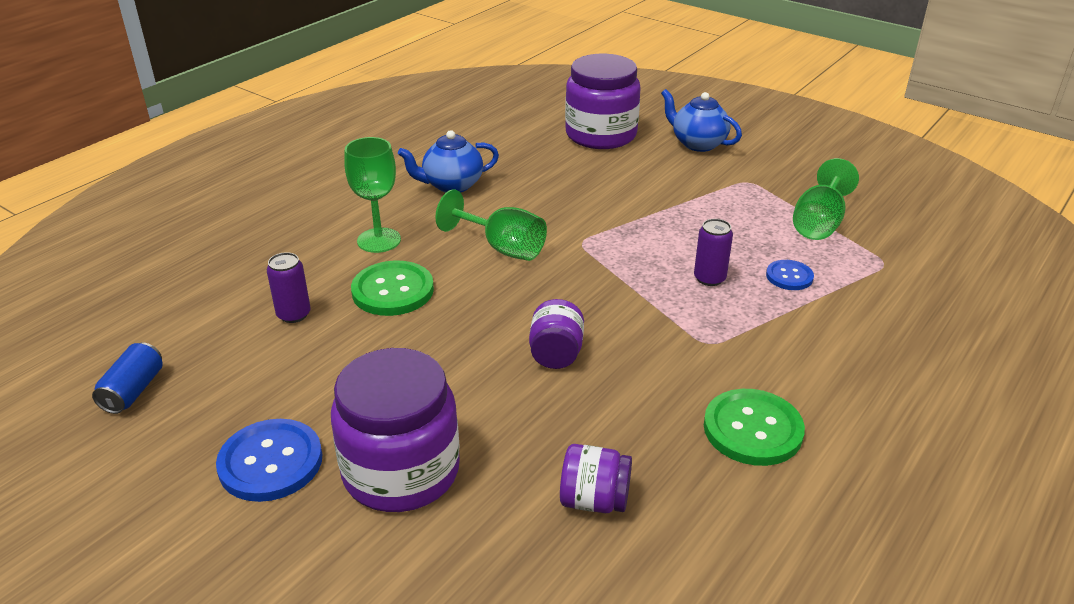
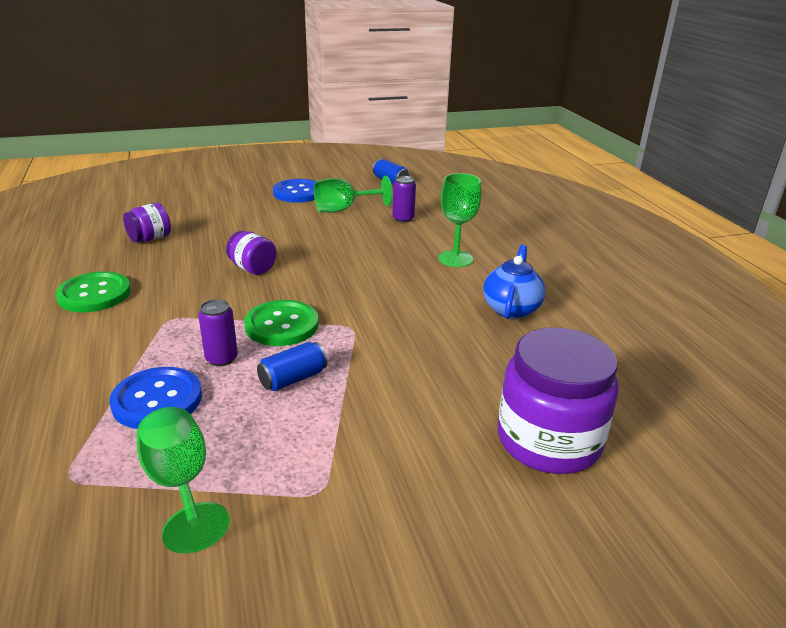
camera: 125 degrees right, 5 degrees down
purple jar [331,348,460,512] -> none
green button [351,261,434,316] -> green button moved to [244,300,319,346]
green goblet [435,189,547,261] -> green goblet moved to [314,176,392,213]
blue teapot [661,89,742,152] -> none
blue button [766,260,814,290] -> blue button [109,367,202,429], size x1.73
none -> blue can [257,342,327,391]

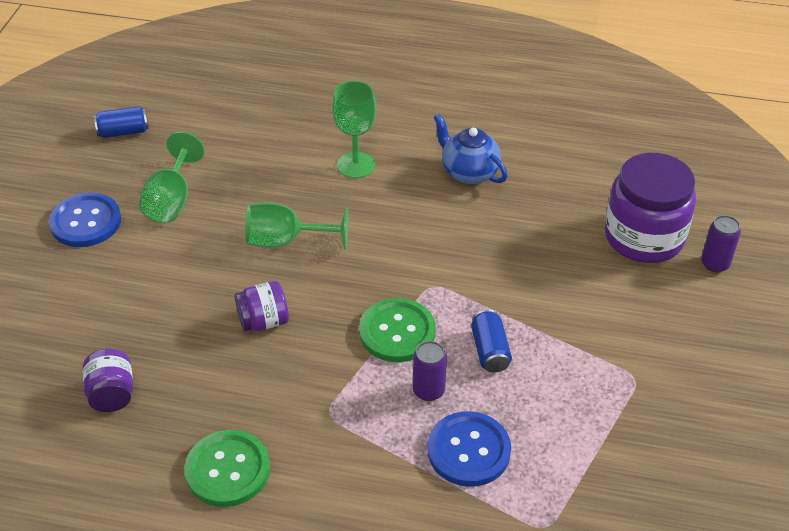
camera: 60 degrees left, 15 degrees up
green goblet [137,407,230,554] -> green goblet moved to [245,202,348,250]
purple can [393,176,416,223] -> purple can moved to [701,215,741,272]

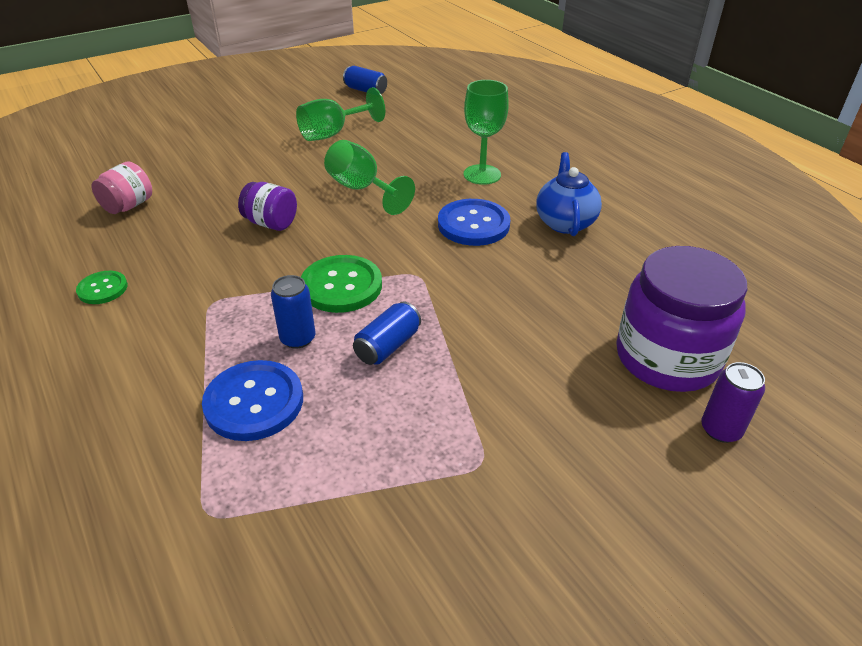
camera: 45 degrees right, 5 degrees down
blue button [49,193,121,247] -> blue button moved to [438,199,510,246]
purple jar [83,349,133,412] -> pink jar [91,161,152,214]
green button [184,430,270,507] -> green button [76,271,128,304], size x0.58
purple can [413,341,447,401] -> blue can [271,275,315,349]

